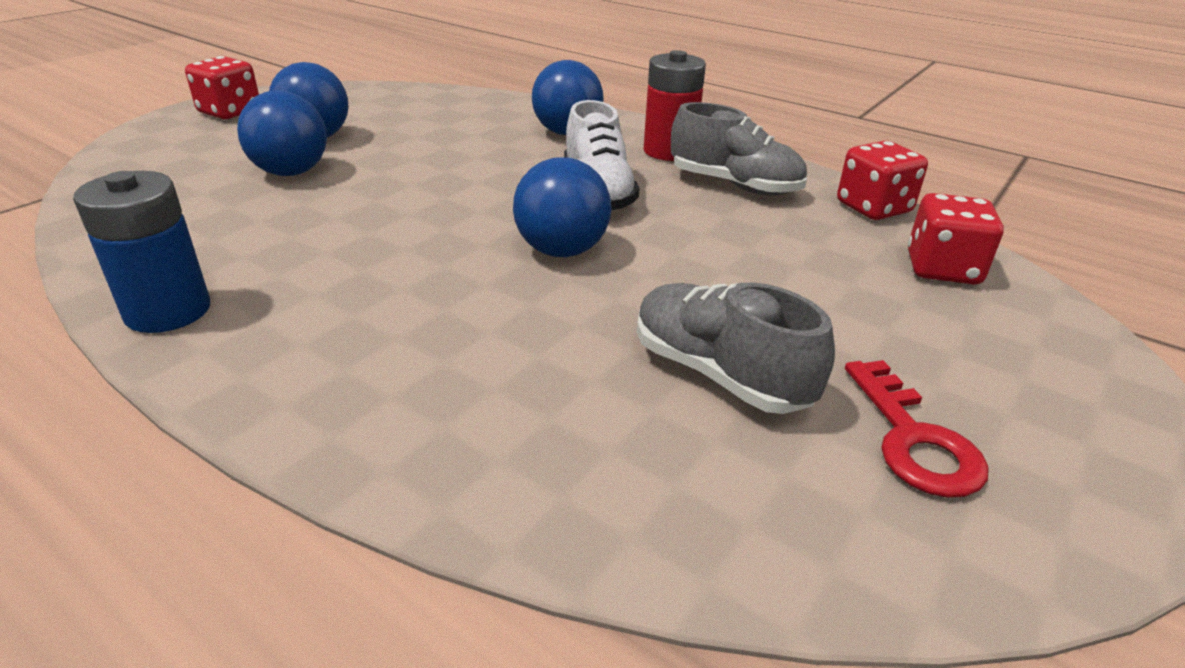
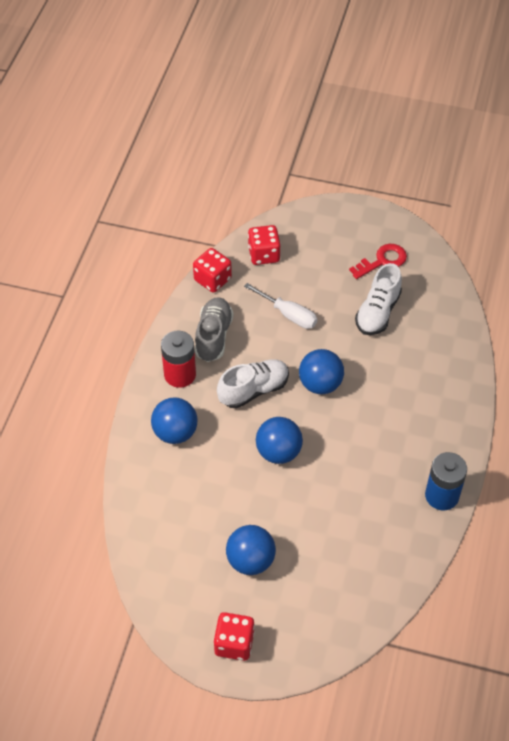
camera: 110 degrees left, 20 degrees up
blue ball [237,90,327,176] -> blue ball moved to [256,417,303,464]
grey shoe [637,282,835,414] -> white shoe [355,263,402,335]
none -> white screwdriver [244,283,317,329]

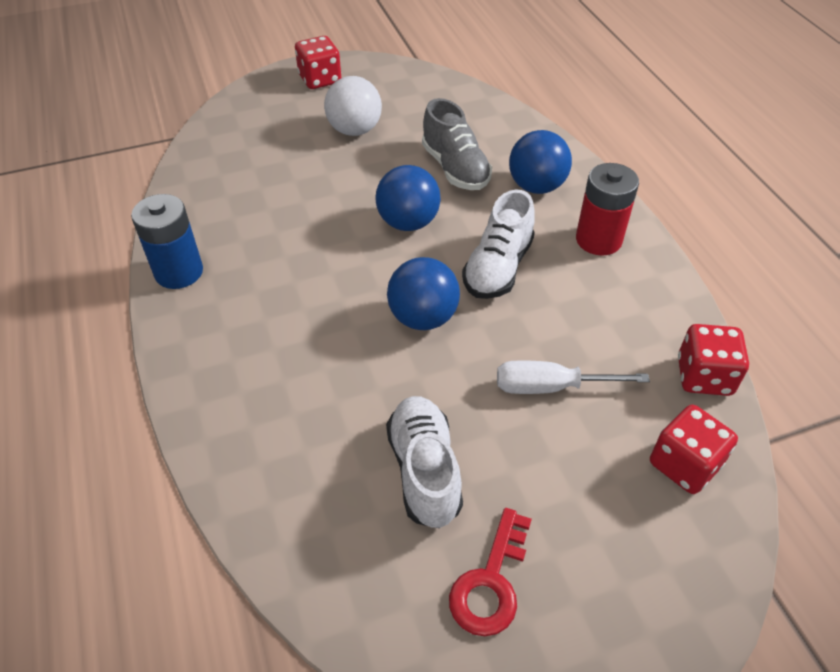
camera: 145 degrees right, 5 degrees down
grey shoe [195,297,234,362] -> grey shoe moved to [422,98,492,190]
blue ball [226,525,276,575] -> white ball [324,76,382,136]

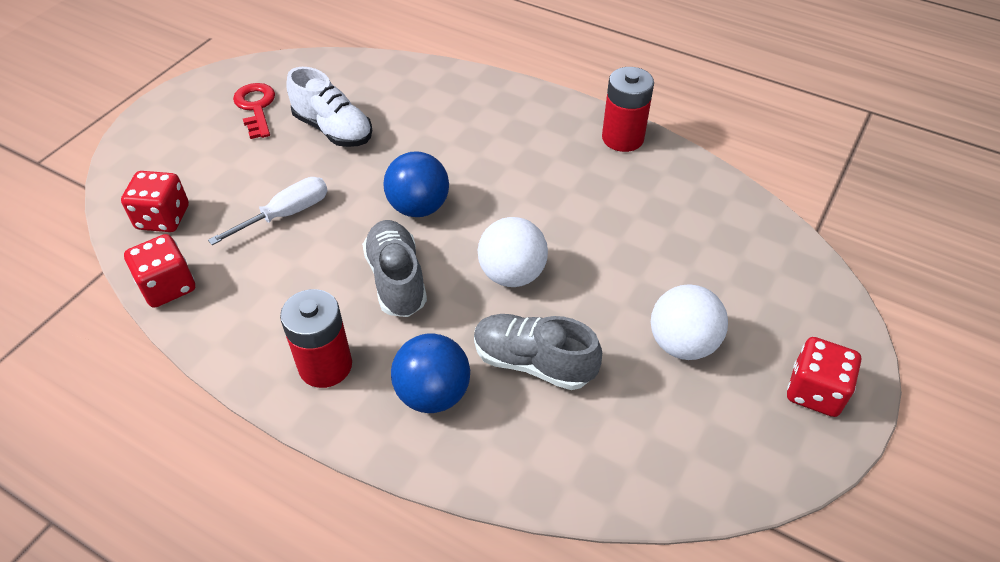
camera: 140 degrees right, 0 degrees up
blue battery [131,194,203,289] -> red battery [602,67,654,152]
blue ball [376,165,441,231] -> white ball [478,217,548,287]
white shoe [462,189,535,299] -> grey shoe [362,220,427,317]

